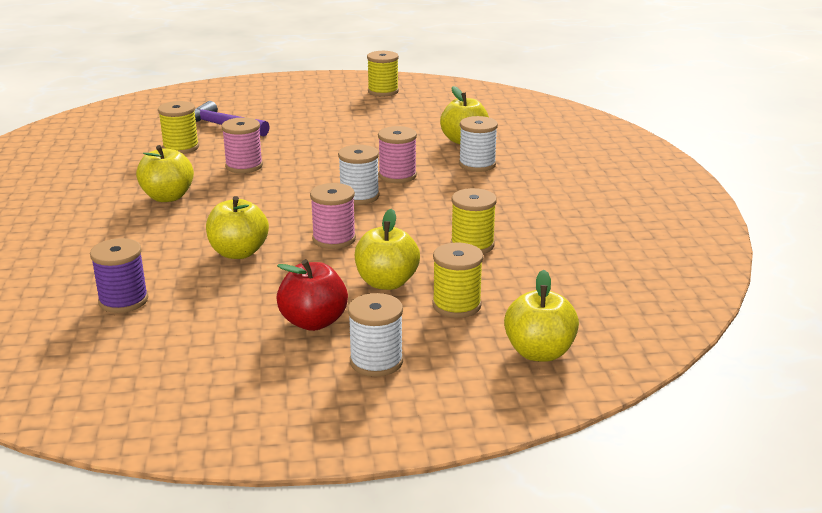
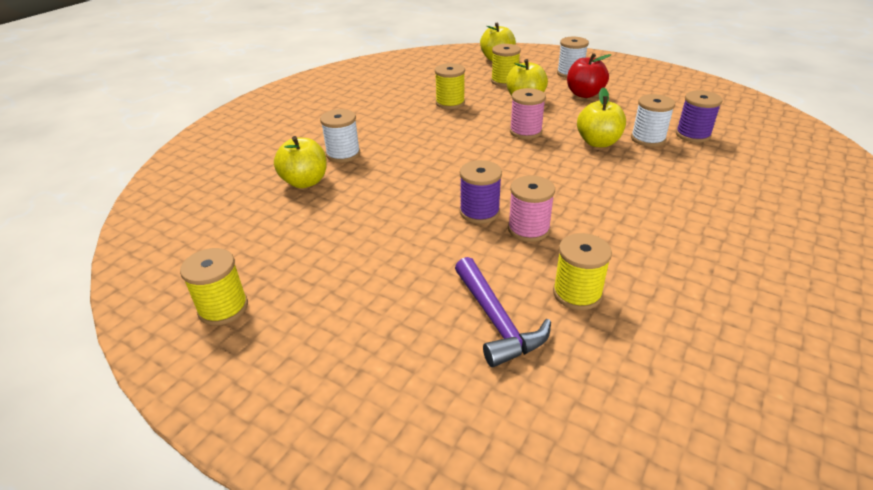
camera: 140 degrees left, 10 degrees up
yellow apple [136,145,194,202] -> none
white spool [338,145,380,205] -> white spool moved to [631,94,675,147]
pink spool [378,126,417,183] -> none
none -> purple spool [460,160,502,224]

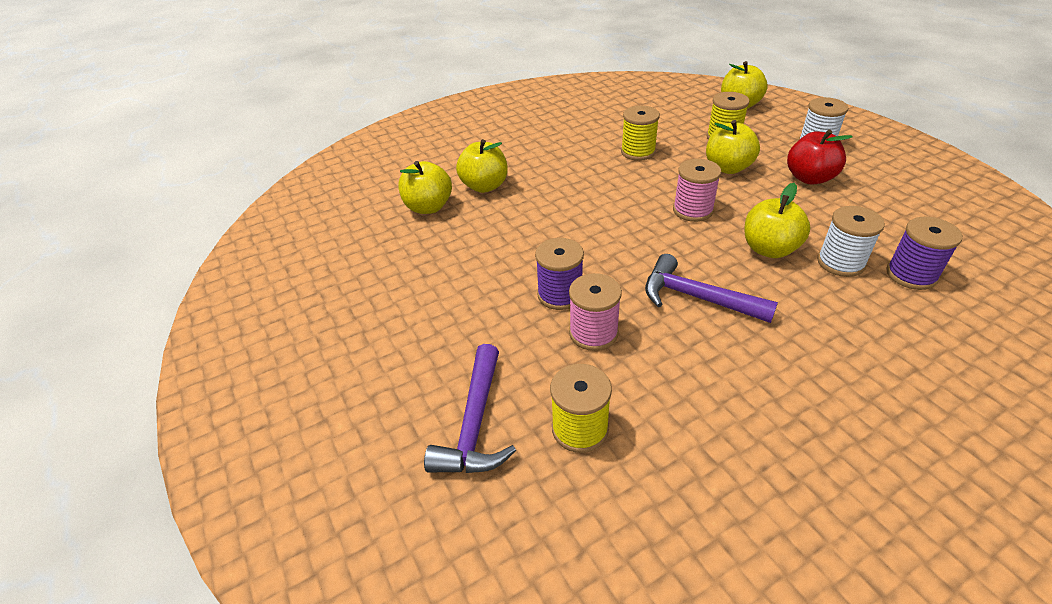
camera: 30 degrees right, 5 degrees up
yellow spool [180,248,248,325] -> none
white spool [320,109,360,163] -> yellow apple [456,139,508,193]
none -> purple hammer [645,254,778,323]

